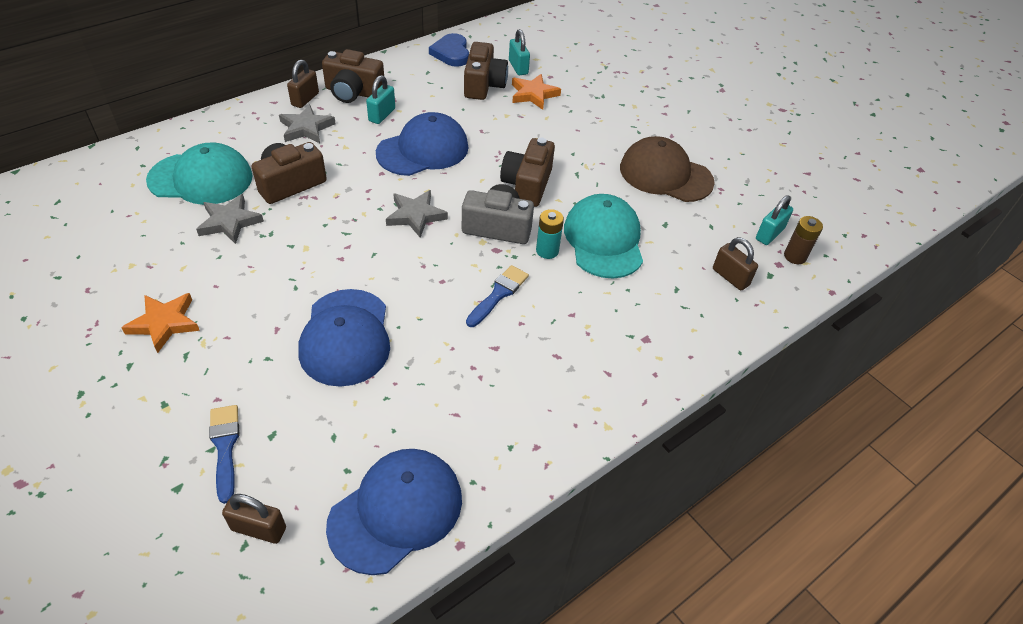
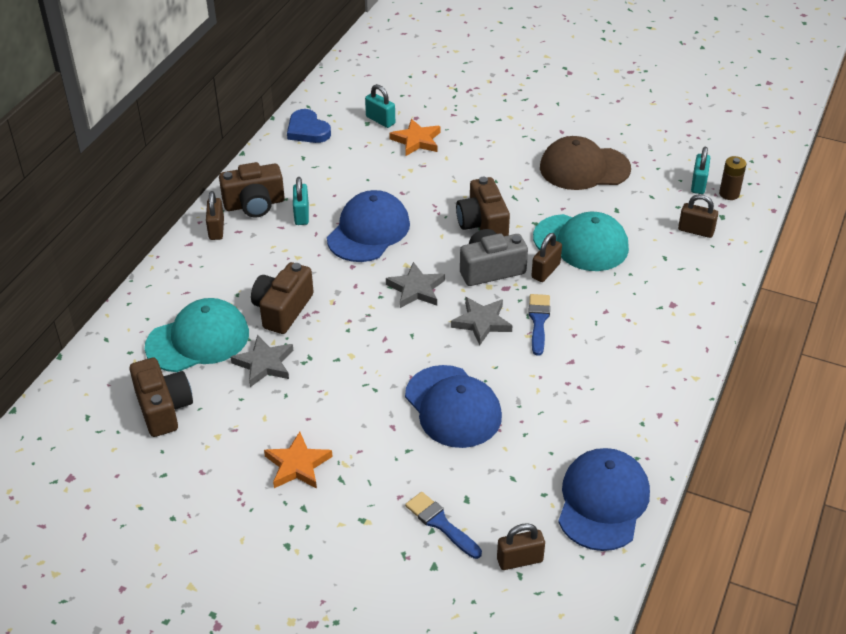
camera: 25 degrees left, 5 degrees down
grey star [279,104,336,143] -> grey star moved to [451,297,513,346]
brown camera [464,42,508,100] -> brown camera moved to [129,358,193,437]
turquoise battery [536,209,564,259] -> brown padlock [531,233,562,282]
turquoise cap [564,194,643,278] -> turquoise cap turned 150 degrees clockwise [533,212,629,271]

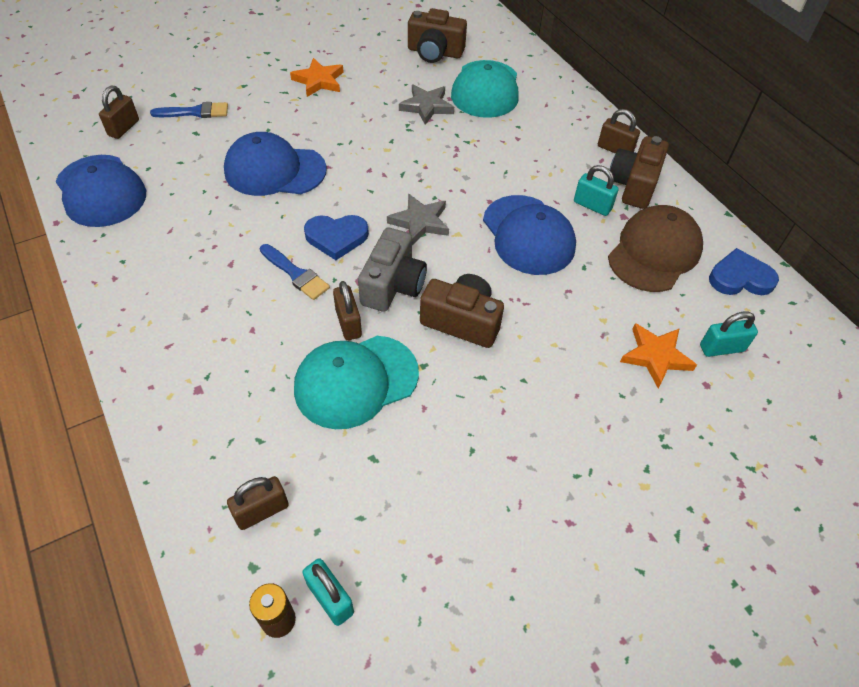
camera: 125 degrees right, 10 degrees up
brown camera [251,262,314,334] -> none
grey star [451,297,513,346] -> blue heart [304,215,369,260]
brown cap [540,136,631,190] -> brown cap moved to [608,205,703,292]

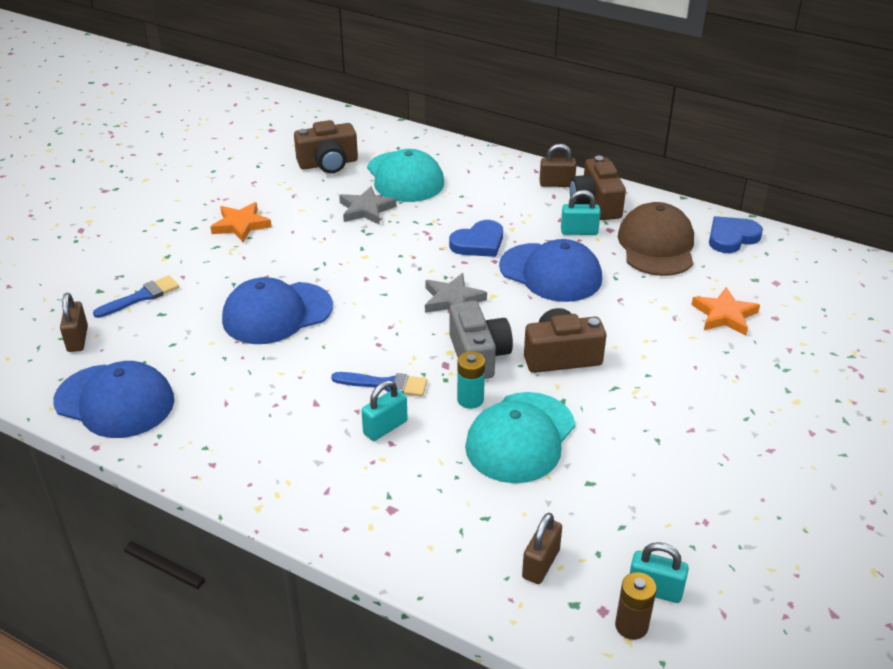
camera: 30 degrees left, 15 degrees down
blue heart [304,215,369,260] -> blue heart moved to [449,220,503,257]
brown padlock [333,281,362,340] -> turquoise battery [457,351,485,409]
turquoise padlock [700,312,758,357] -> turquoise padlock moved to [361,380,408,441]

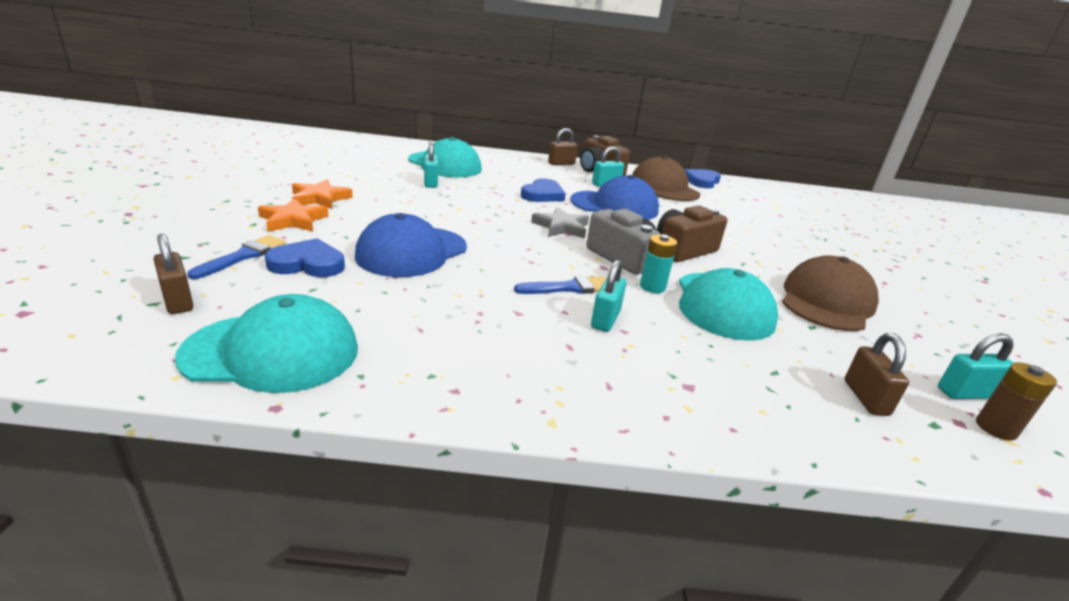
camera: 30 degrees left, 10 degrees down
blue cap [53,361,174,438] -> turquoise cap [175,294,358,393]
brown camera [294,120,358,173] -> none
grey star [339,186,396,225] -> turquoise padlock [424,140,438,188]
orange star [691,287,760,335] -> orange star moved to [258,198,329,232]
none -> blue heart [265,238,345,277]
none -> brown cap [782,255,879,331]

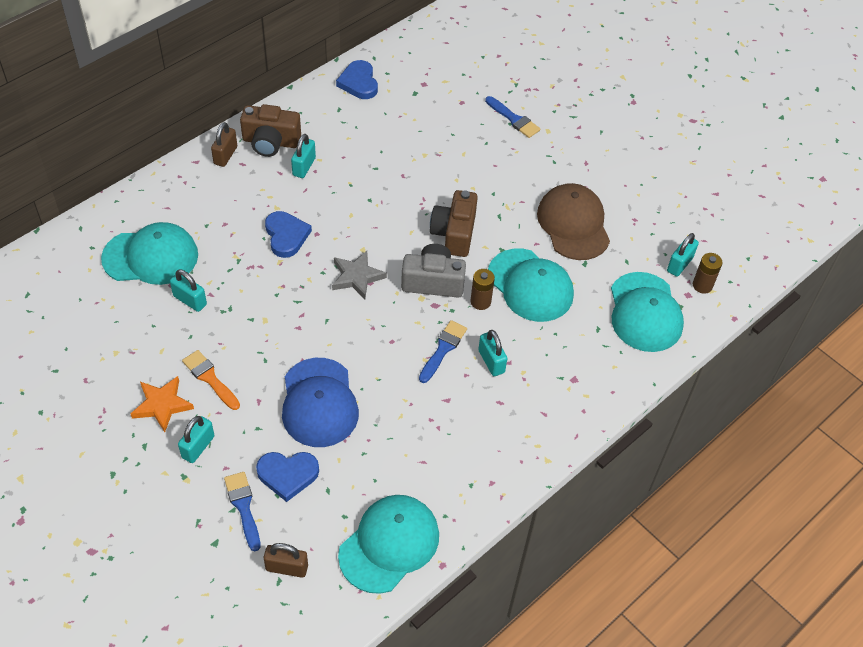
camera: 45 degrees left, 25 degrees up
orange star [258,198,329,232] -> turquoise padlock [178,416,215,463]
blue heart [265,238,345,277] -> blue heart turned 135 degrees counterclockwise [256,452,319,502]
blue cap [570,175,659,220] -> none
brown cap [632,156,700,201] -> none
turquoise battery [640,234,677,293] -> brown battery [471,269,495,310]
brown padlock [845,333,909,416] -> turquoise cap [611,272,684,352]
none -> orange brush [182,350,240,410]
none -> blue brush [485,96,540,138]

